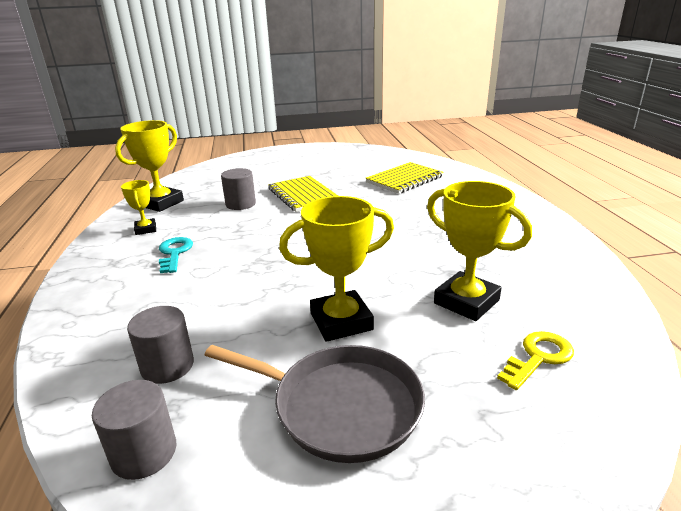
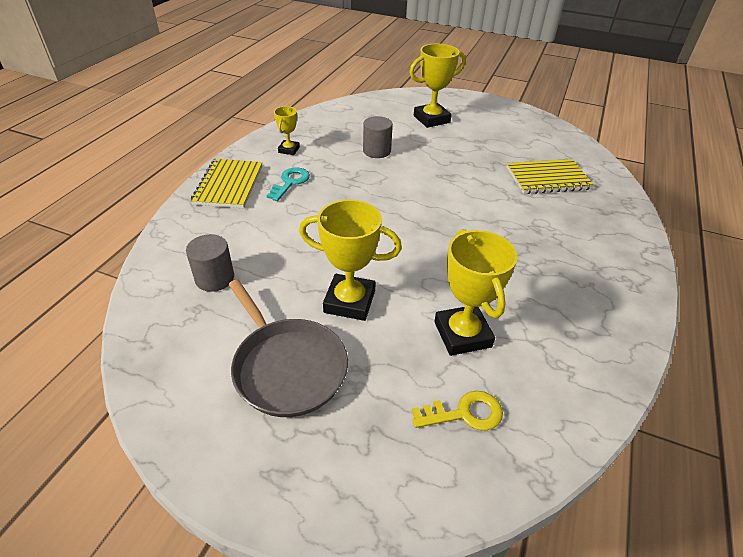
camera: 30 degrees right, 15 degrees up
grey cylinder [92,380,176,480] -> none
yellow trophy [115,120,184,212] -> yellow trophy moved to [409,44,466,128]
yellow notebook [268,176,338,212] -> yellow notebook moved to [190,159,262,208]

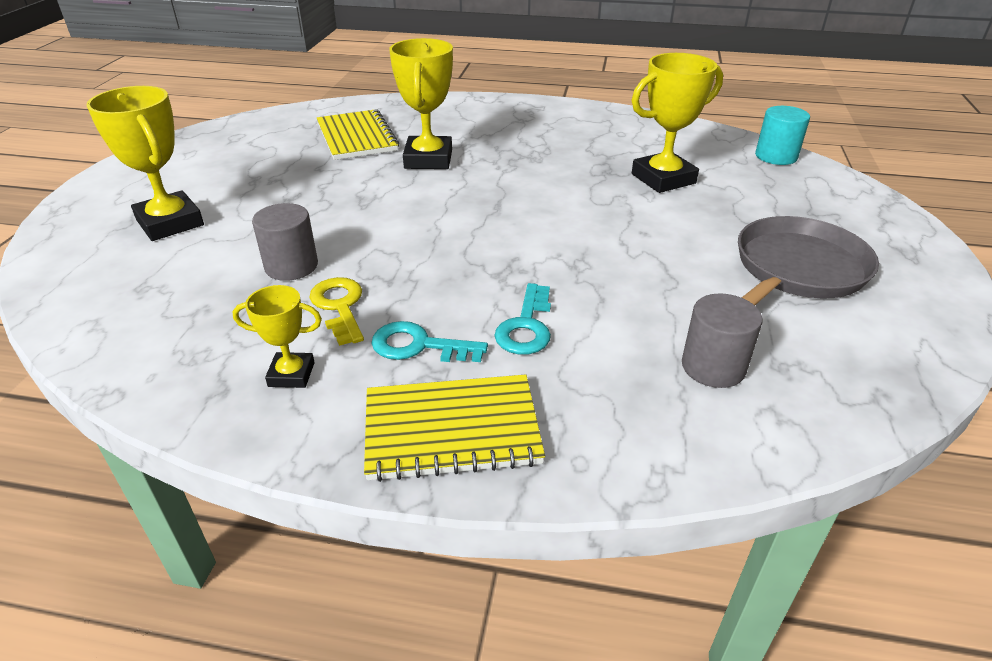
camera: 100 degrees left, 5 degrees down
yellow trophy [299,199,402,321] -> yellow trophy moved to [389,38,453,169]
yellow key [412,391,503,431] -> yellow key moved to [309,277,364,346]
none -> turquoise key [494,283,551,355]
none -> turquoise cylinder [755,106,810,165]

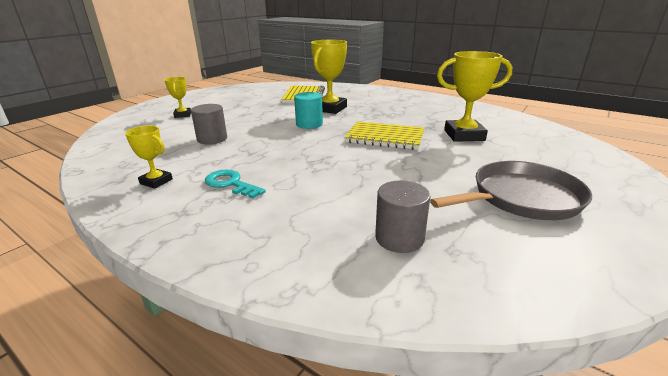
camera: 25 degrees right, 10 degrees down
yellow trophy [86,86,204,241] -> yellow trophy [165,77,191,118], size x0.55
yellow key [309,277,364,346] -> none
yellow notebook [364,374,545,482] -> yellow notebook moved to [344,121,424,150]
turquoise key [494,283,551,355] -> none
turquoise cylinder [755,106,810,165] -> turquoise cylinder moved to [294,92,323,129]

